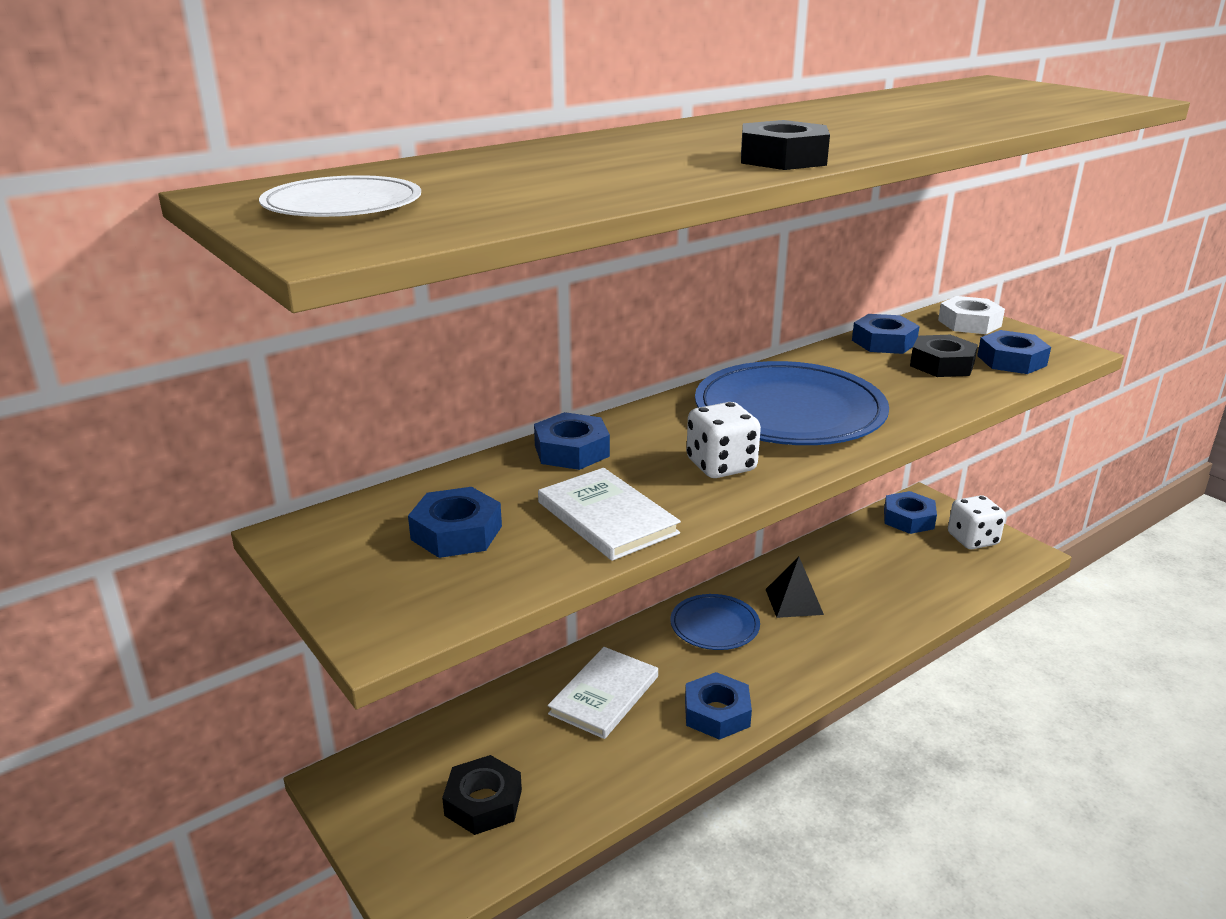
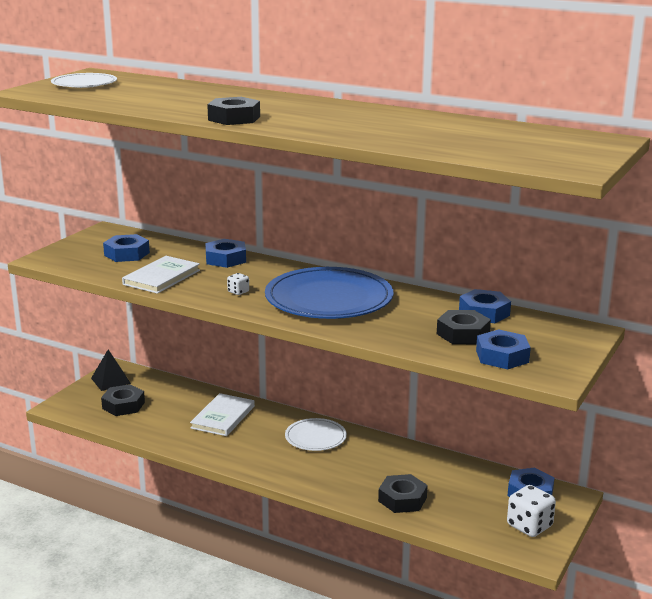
camera: 65 degrees right, 5 degrees down
white book [548,647,658,739] -> white book turned 75 degrees counterclockwise [190,393,255,436]
blue plate [670,594,760,650] -> white plate [285,418,347,451]
blue nut [685,672,752,740] -> none
white dice [687,402,761,478] -> white dice [227,273,249,295], size x0.50
black pyramid [766,557,824,618] -> black pyramid moved to [91,350,131,391]
white nut [938,296,1005,334] -> none
none -> black nut [378,474,428,513]

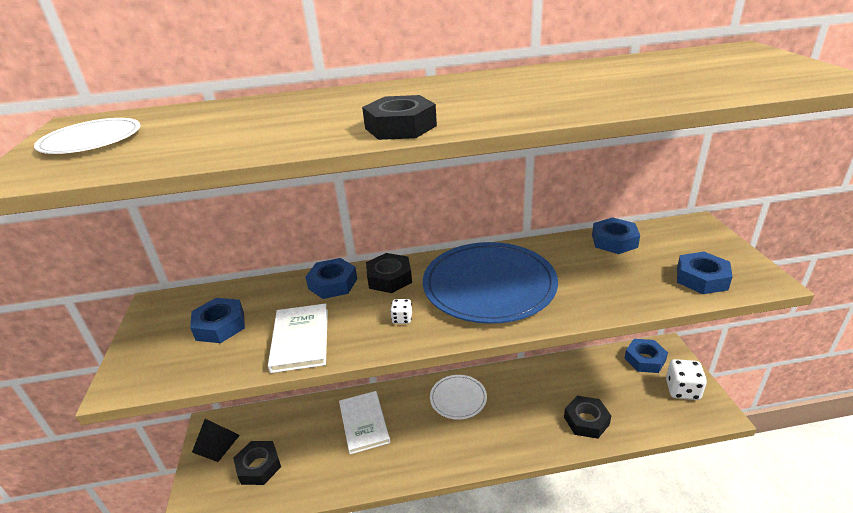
camera: 35 degrees left, 10 degrees up
black nut [437,310,491,344] -> black nut moved to [366,253,412,293]

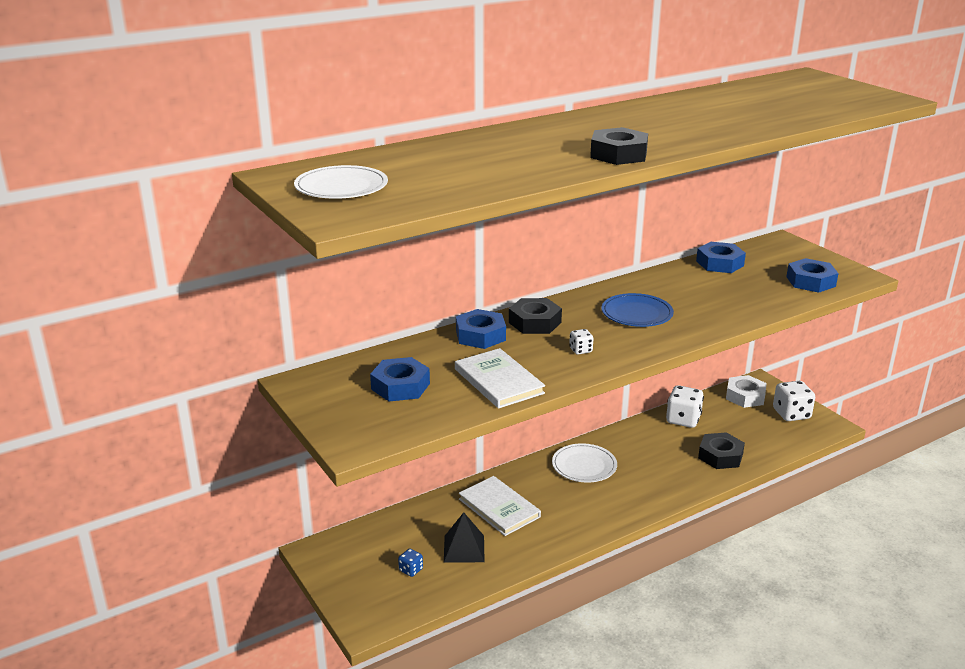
camera: 25 degrees left, 5 degrees down
black pyramid [192,419,240,462] -> black pyramid moved to [444,512,485,563]
black nut [233,441,281,485] -> blue dice [398,548,423,577]
blue plate [423,242,558,324] -> blue plate [601,293,674,327], size x0.53
blue nut [624,339,668,373] -> white nut [726,375,767,408]
none -> white dice [666,385,704,428]

